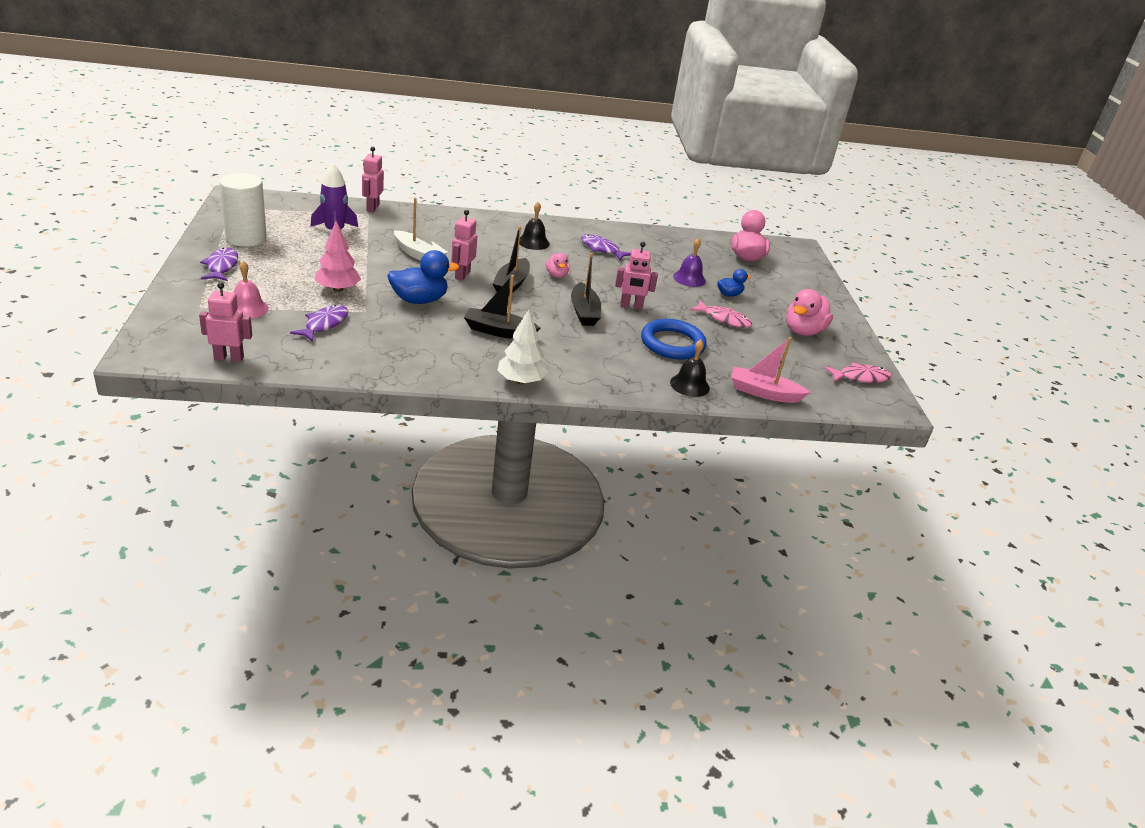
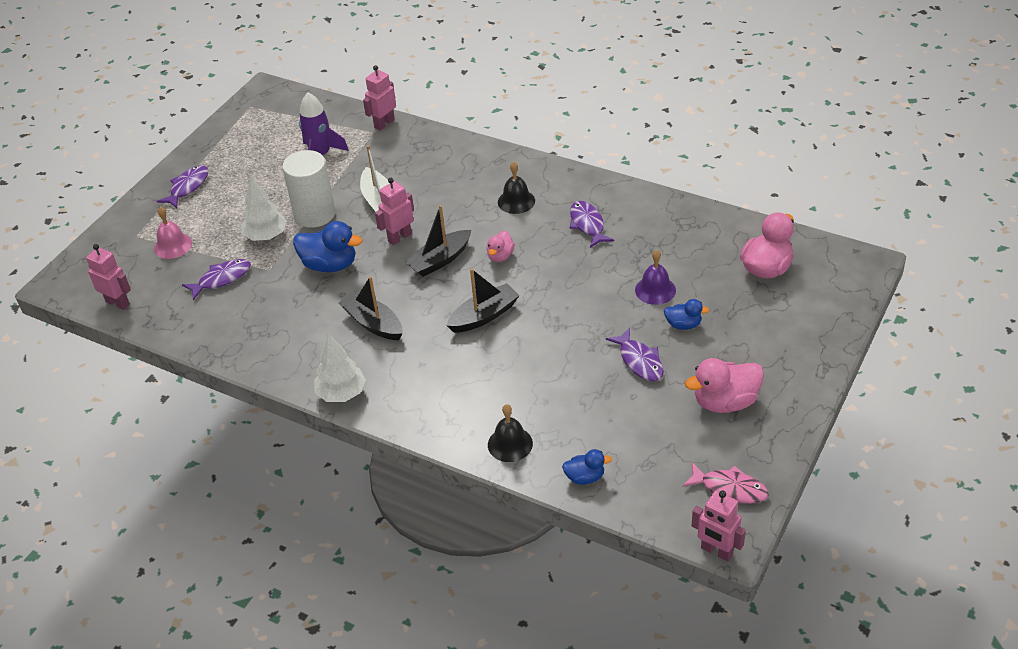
camera: 40 degrees right, 10 degrees up
white cylinder [220,173,267,247] -> white cylinder moved to [282,150,335,228]
pink tree [314,221,361,292] -> white tree [241,177,287,241]
black boat [571,253,601,326] -> black boat turned 150 degrees counterclockwise [446,268,520,333]
pink robot [615,242,658,310] -> pink robot moved to [692,491,746,562]
blue ring [641,319,707,360] -> none
pink fish [690,300,752,328] -> purple fish [606,328,664,381]
pink boat [731,337,810,403] -> blue duck [562,449,612,485]

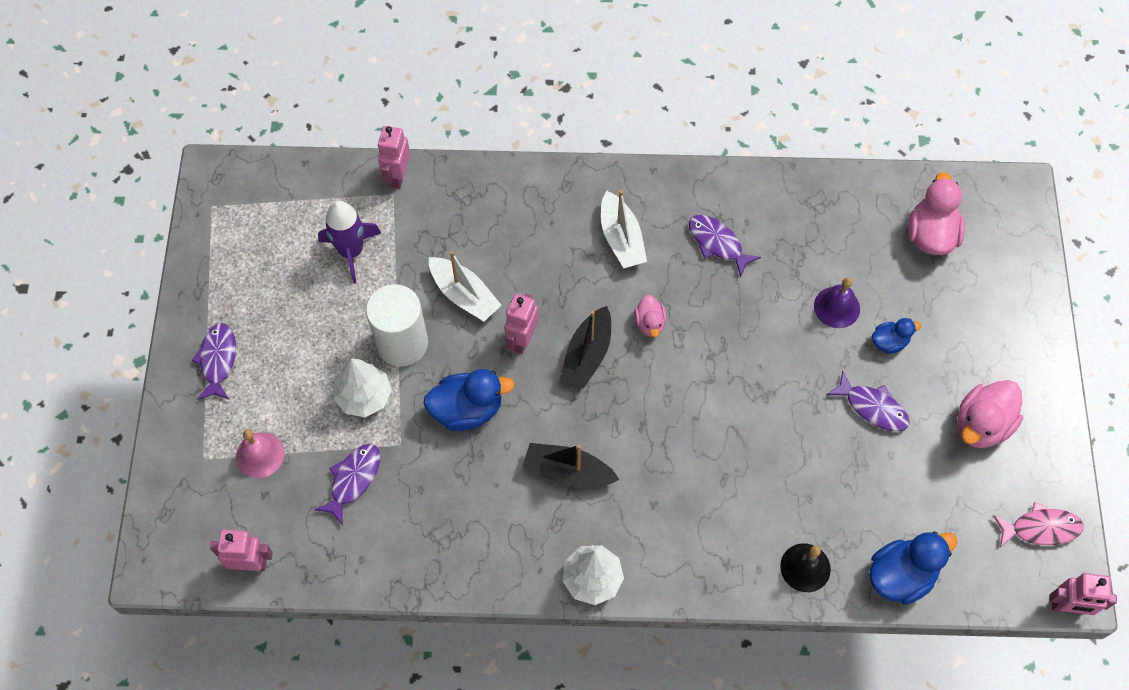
camera: 30 degrees left, 20 degrees up
black boat [446,268,520,333] -> none
black bell [498,162,535,214] -> white boat [601,190,647,268]
blue duck [562,449,612,485] -> blue duck [870,531,958,605], size x1.77

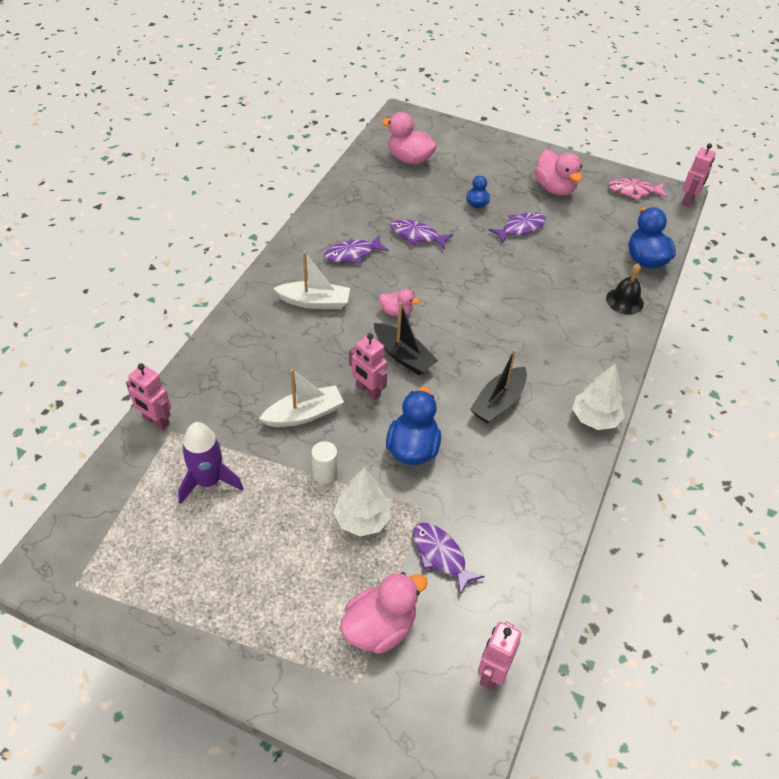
camera: 70 degrees left, 15 degrees down
purple fish [192,323,236,400] -> purple fish moved to [391,220,453,250]
pink bell [236,430,284,478] -> pink duck [340,572,428,654]
white cylinder [366,284,428,367] -> white cylinder [311,441,338,484], size x0.50
purple bell [814,278,860,328] -> none
pink fish [993,502,1084,547] -> pink fish turned 105 degrees counterclockwise [608,178,668,200]

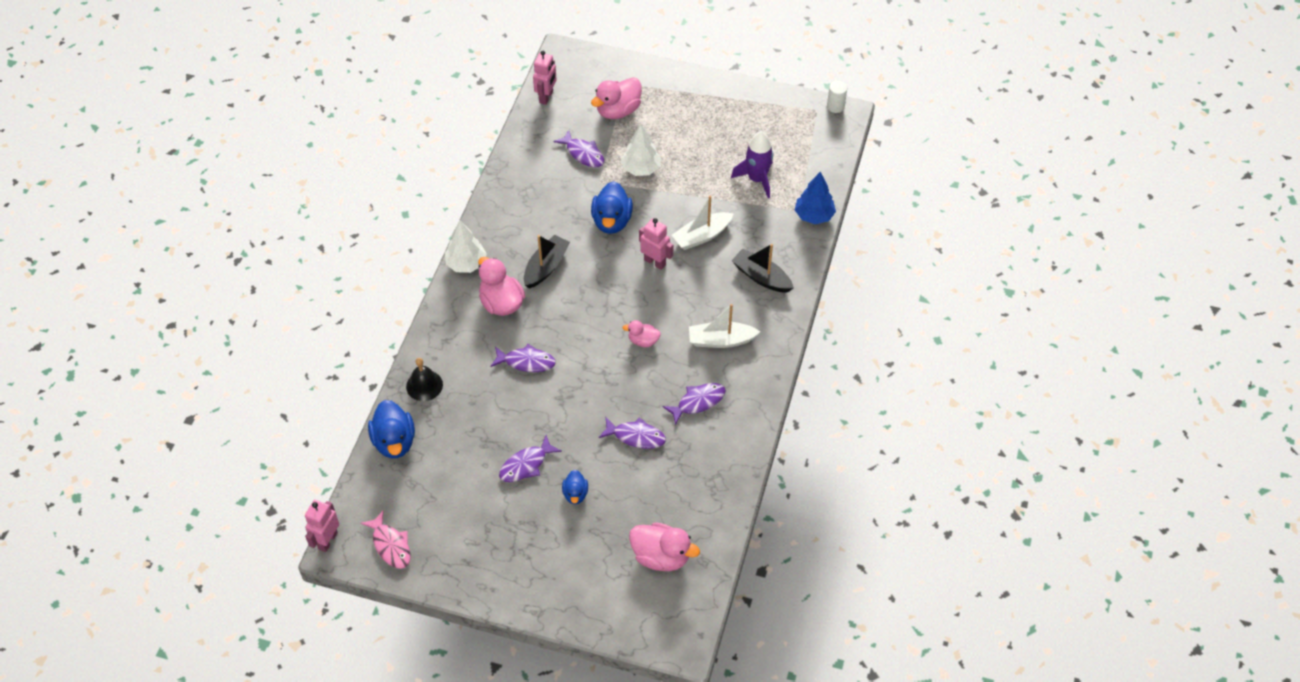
camera: 175 degrees right, 5 degrees up
pink robot [126,363,171,430] -> blue tree [795,172,836,224]
white cylinder [311,441,338,484] -> white cylinder moved to [827,81,847,113]
black boat [374,302,438,375] -> black boat moved to [731,244,794,293]
pink duck [534,150,583,196] -> pink duck moved to [478,257,526,316]
pink fish [608,178,668,200] -> pink fish turned 60 degrees clockwise [361,510,411,569]
none -> purple fish [490,344,556,372]

